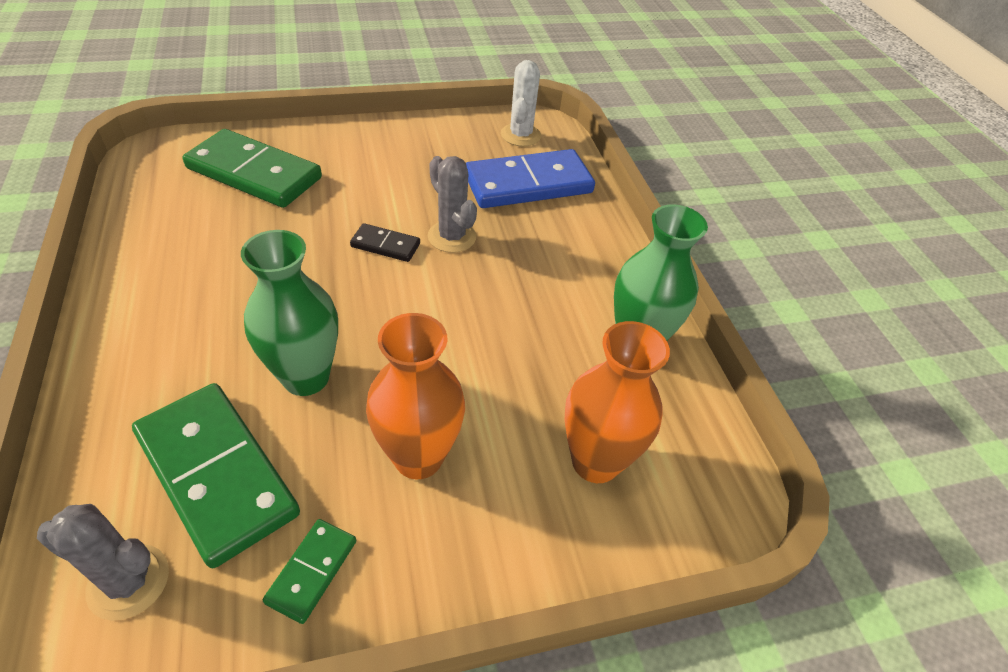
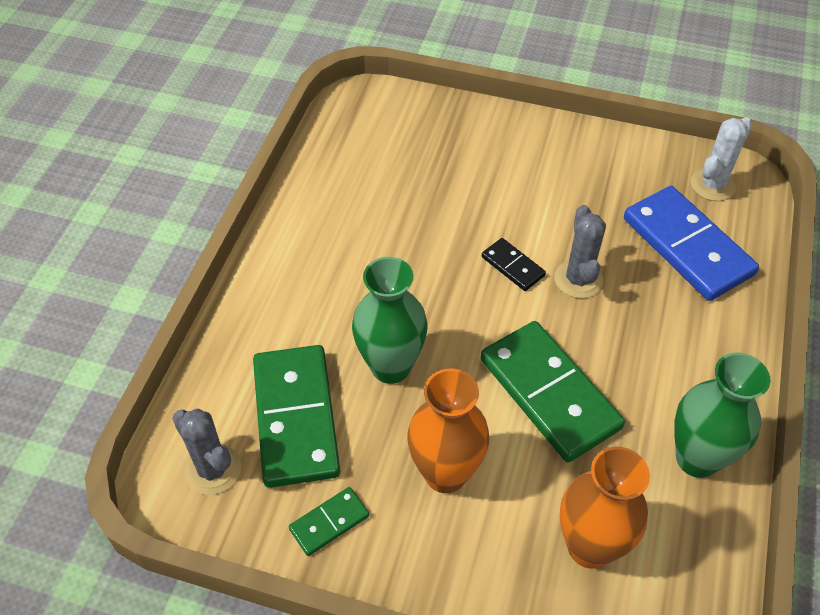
camera: 35 degrees right, 5 degrees up
green domino [183,129,322,208] -> green domino moved to [481,321,625,462]
blue domino [466,149,595,208] -> blue domino turned 45 degrees clockwise [624,186,759,301]

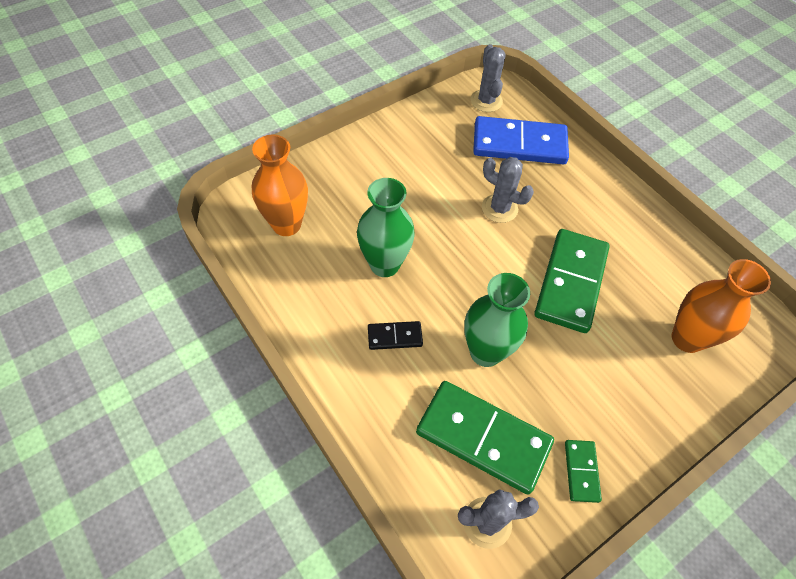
camera: 55 degrees left, 5 degrees up
orange vase [407,369,489,493] -> orange vase moved to [252,135,308,236]
green domino [481,321,625,462] -> green domino turned 75 degrees counterclockwise [534,229,610,333]
black domino [482,238,546,291] -> black domino moved to [368,321,423,350]
green vase [675,352,770,478] -> green vase moved to [357,178,415,277]
white cactus [690,117,752,201] -> grey cactus [470,44,505,112]

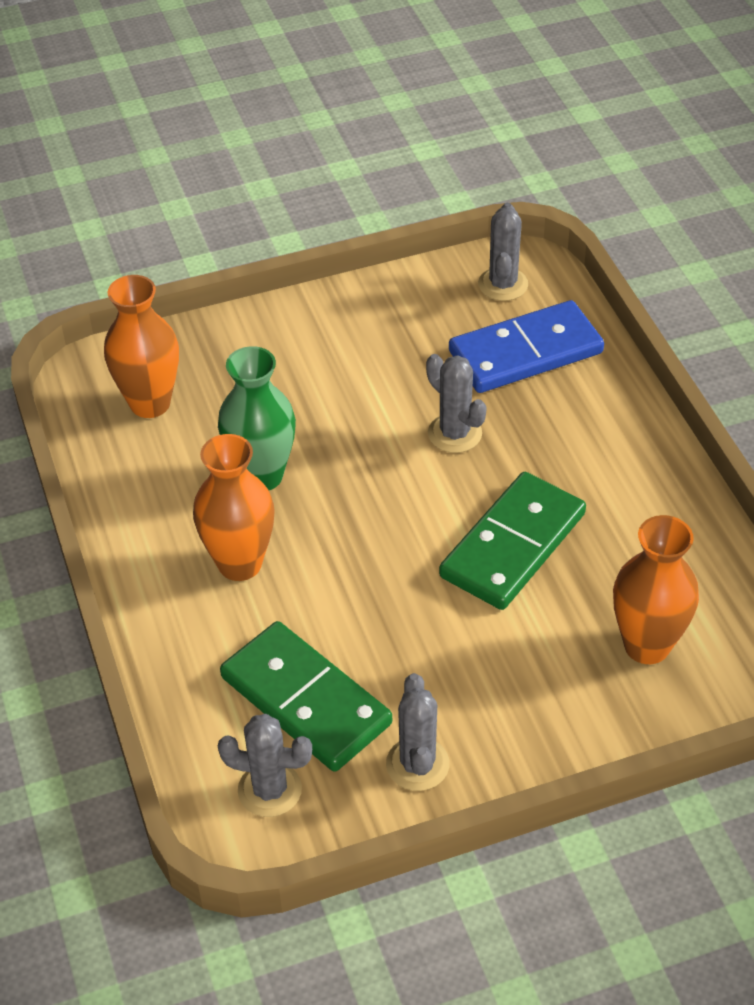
camera: 20 degrees right, 10 degrees down
black domino [368,321,423,350] -> orange vase [193,434,275,581]
green vase [464,273,530,367] -> none
blue domino [473,116,569,164] -> blue domino turned 45 degrees counterclockwise [449,300,604,393]
green domino [565,440,602,503] -> grey cactus [386,673,450,791]

